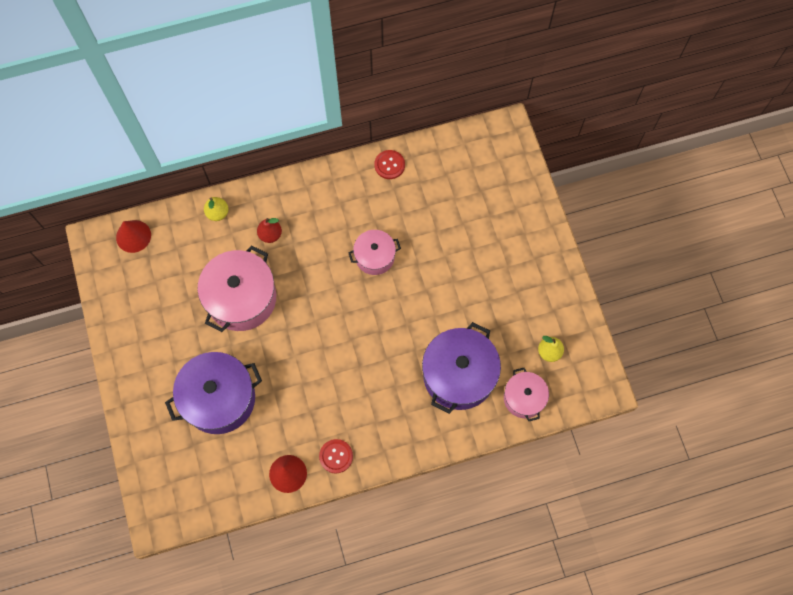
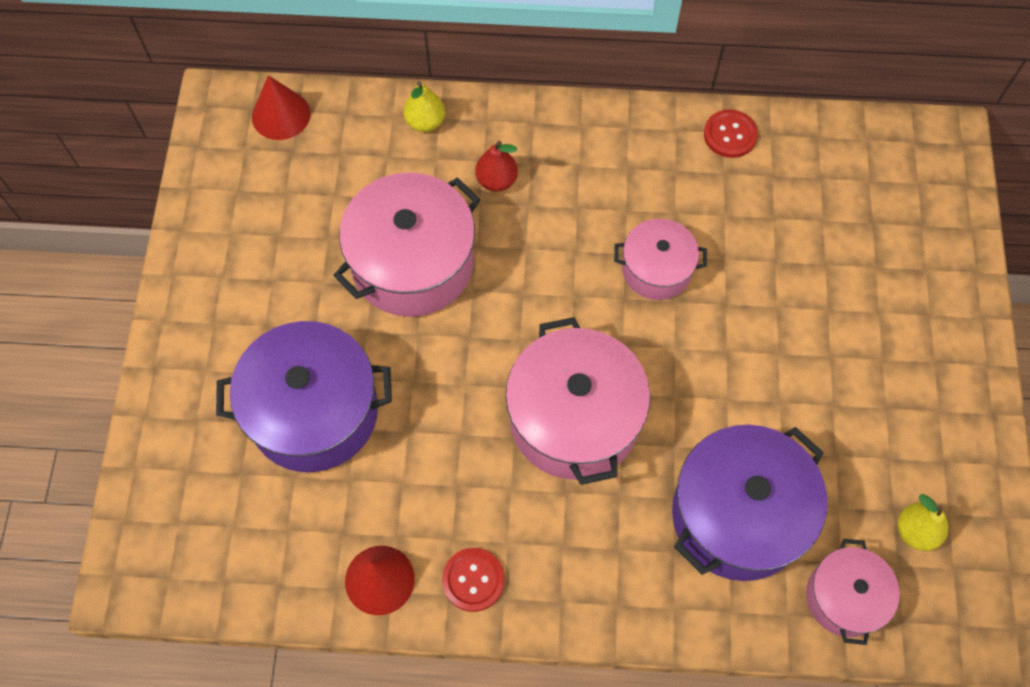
camera: 20 degrees right, 5 degrees down
none -> pink pot [506,317,650,485]

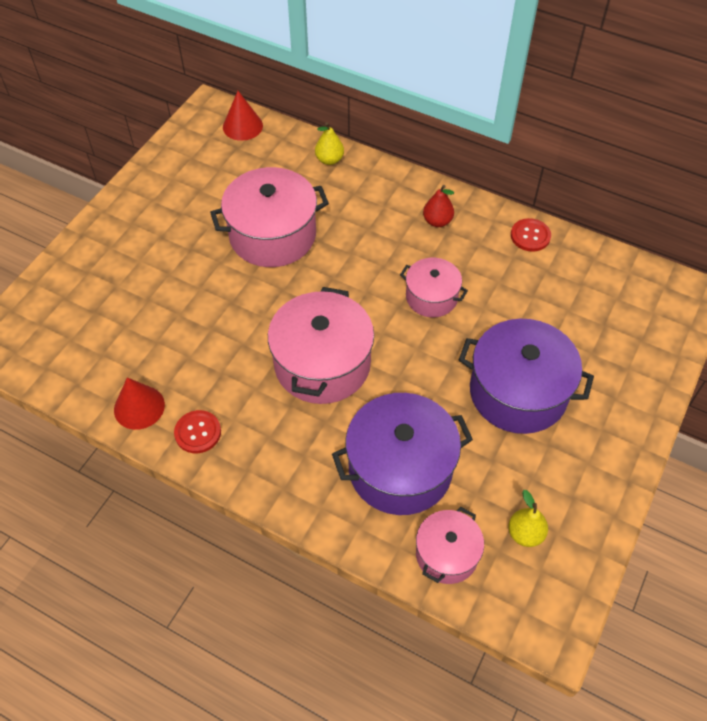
camera: 25 degrees right, 10 degrees down
purple pot [216,321,392,472] -> purple pot moved to [459,319,594,434]
red pear [475,141,518,192] -> red pear moved to [423,185,454,227]

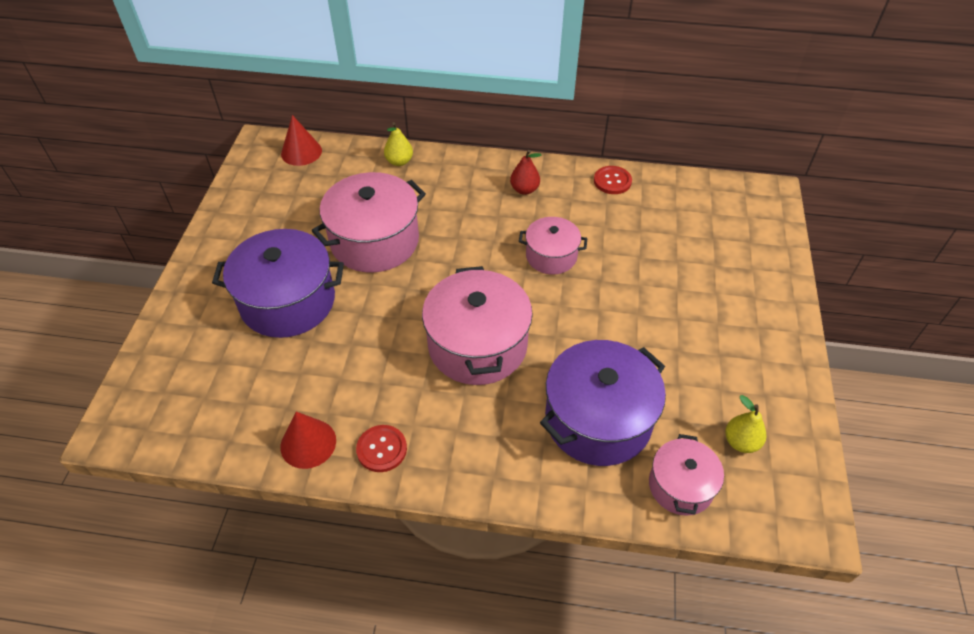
camera: 20 degrees left, 5 degrees down
purple pot [459,319,594,434] -> purple pot moved to [212,229,344,338]

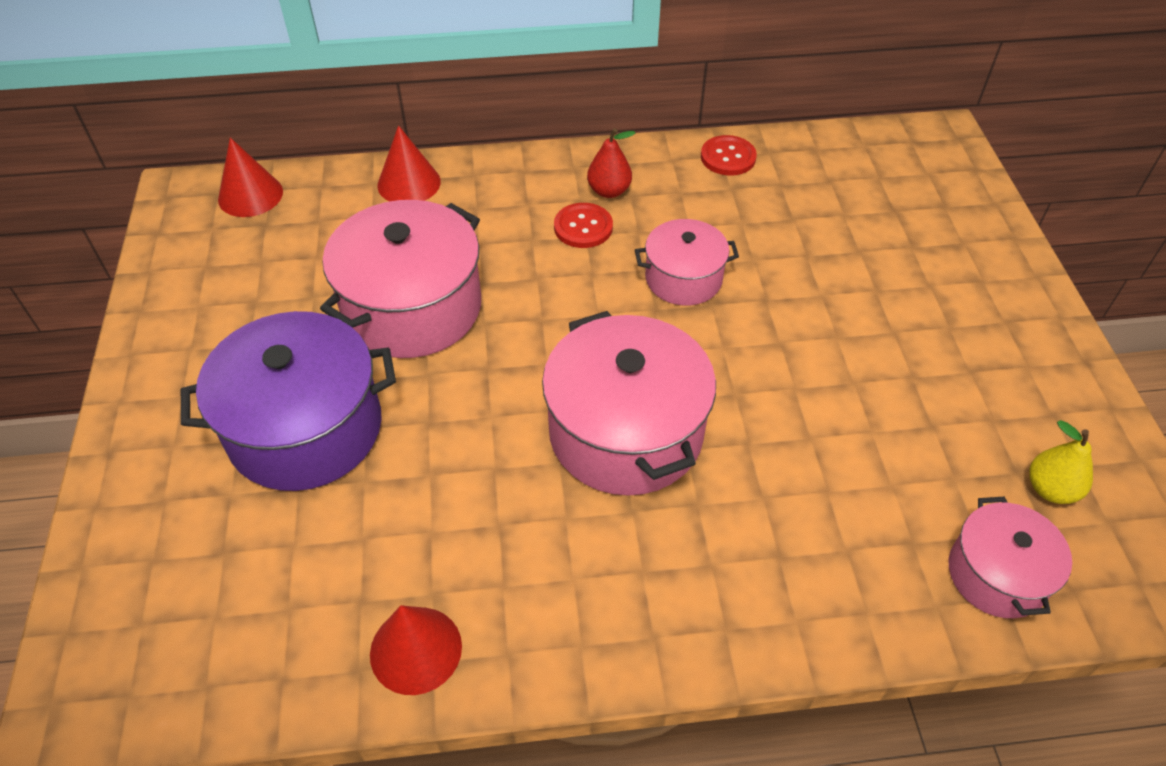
camera: 15 degrees left, 0 degrees up
red button [356,425,407,472] -> red button moved to [554,203,613,248]
yellow pear [384,122,413,166] -> red cone [377,125,441,201]
purple pot [540,340,666,466] -> none

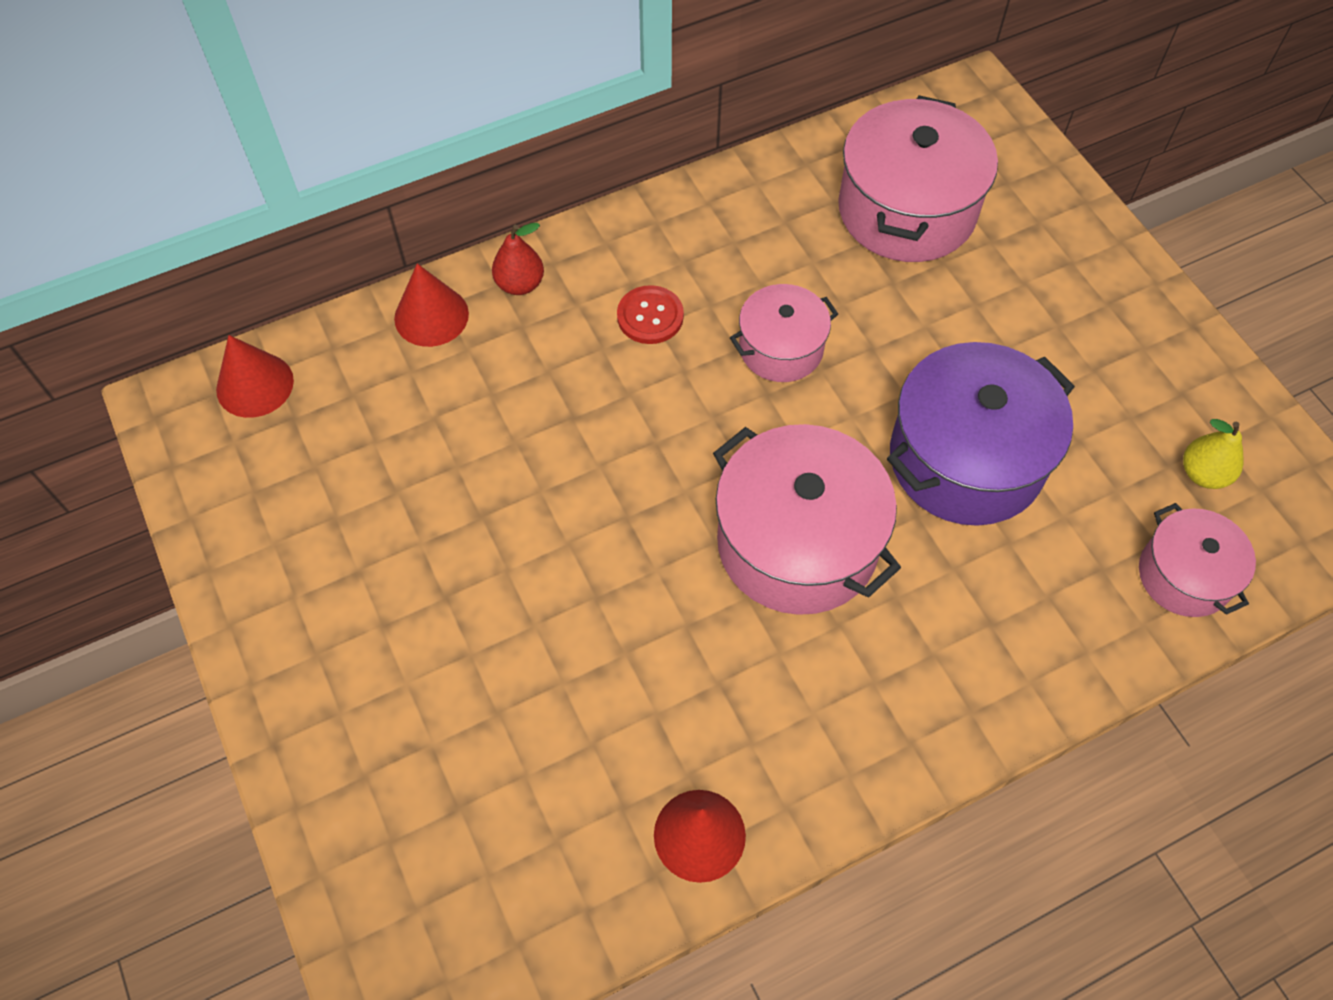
camera: 20 degrees left, 10 degrees up
purple pot [181,311,396,491] -> purple pot moved to [887,342,1075,526]
pink pot [320,200,481,358] -> pink pot moved to [838,95,998,262]
red pear [587,128,635,198] -> red pear moved to [492,223,544,295]
red button [701,135,757,176] -> none

